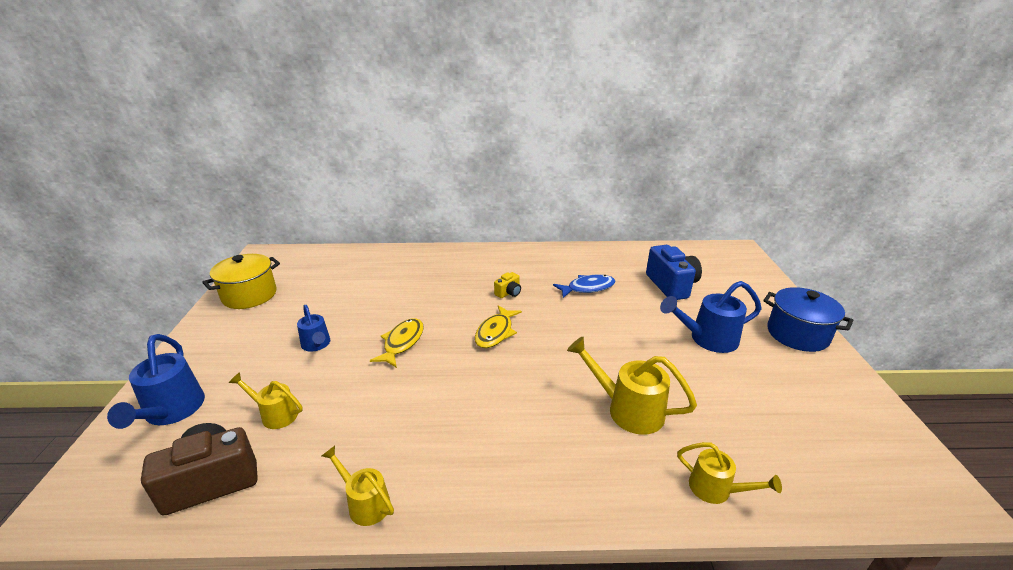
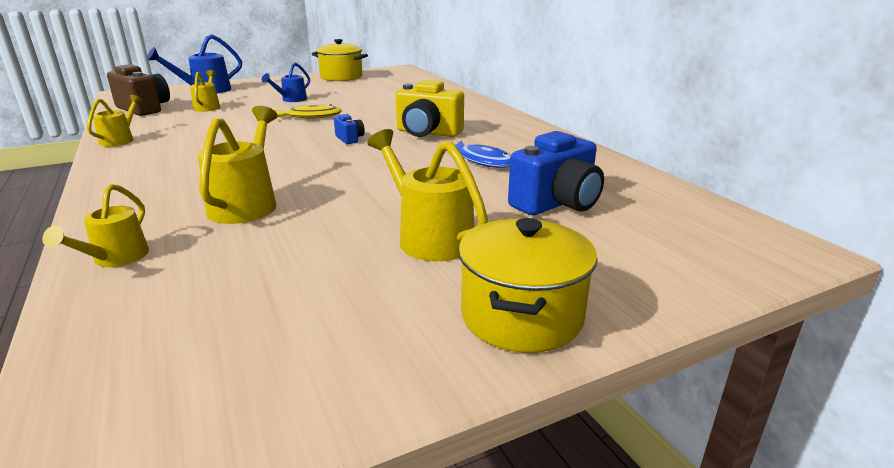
camera: 65 degrees right, 5 degrees down
yellow fish [475,305,522,348] -> blue camera [334,114,365,144]
yellow camera [494,272,521,298] -> yellow camera [396,80,464,137], size x2.05
blue watering can [660,281,762,353] -> yellow watering can [367,129,488,261]
blue pot [763,287,853,352] -> yellow pot [458,218,598,353]

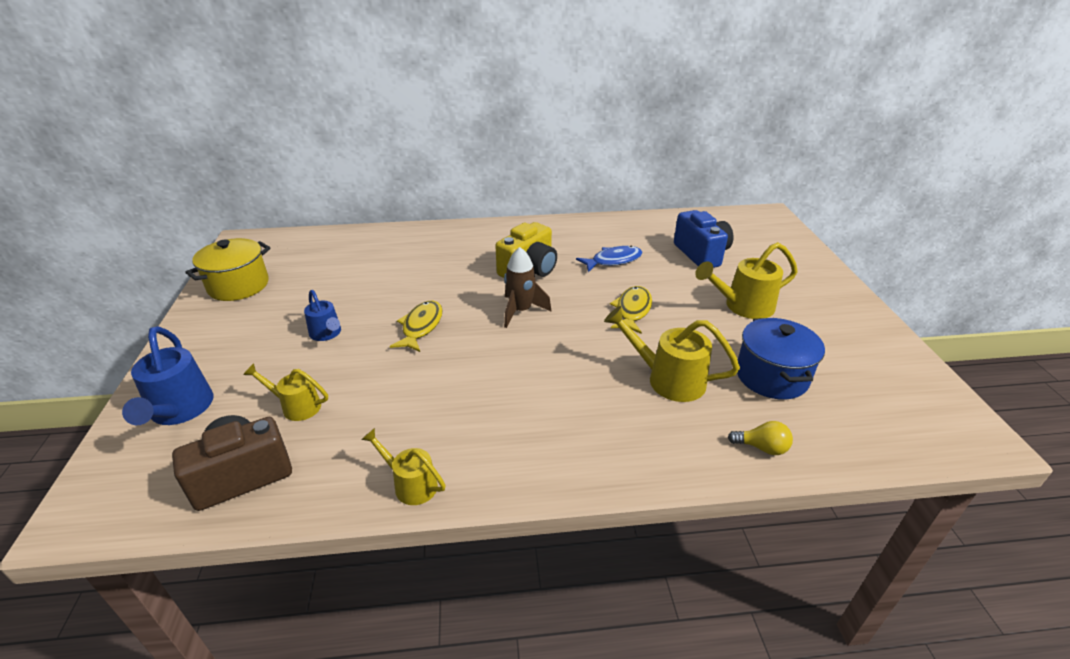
camera: 70 degrees left, 10 degrees up
yellow watering can [42,184,149,267] -> yellow light bulb [728,421,793,455]
blue camera [334,114,365,144] -> brown rocket [504,247,552,328]
yellow pot [458,218,598,353] -> none
none -> yellow fish [610,286,652,334]
none -> blue pot [737,318,825,400]

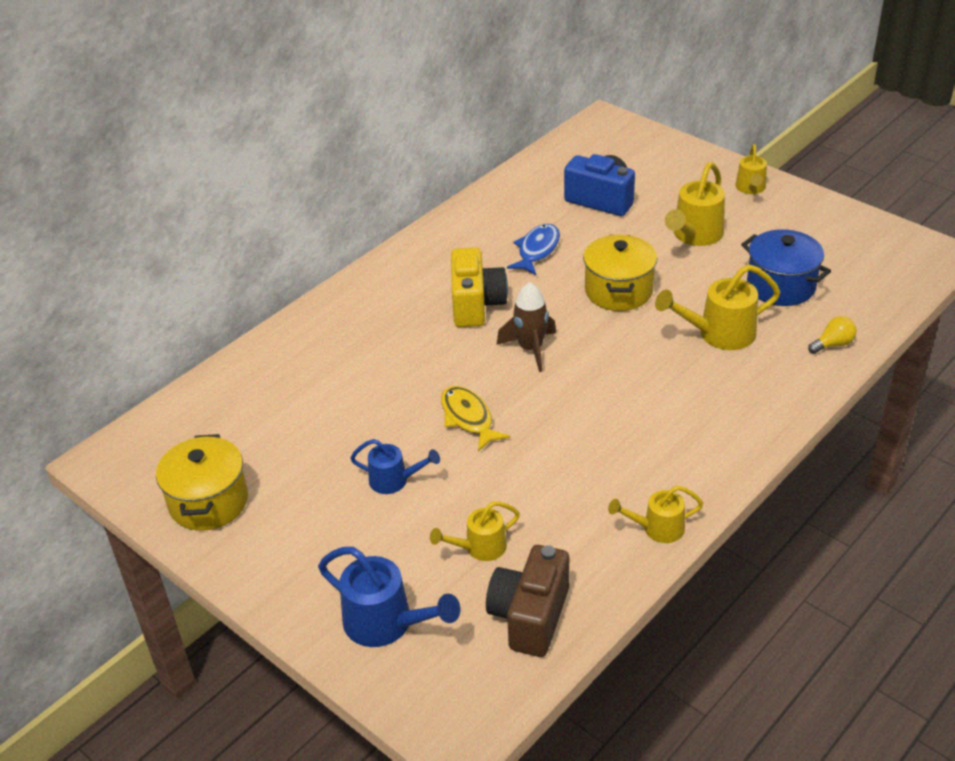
camera: 40 degrees left, 5 degrees up
yellow fish [610,286,652,334] -> yellow pot [583,235,657,311]
none -> yellow watering can [735,144,767,194]

